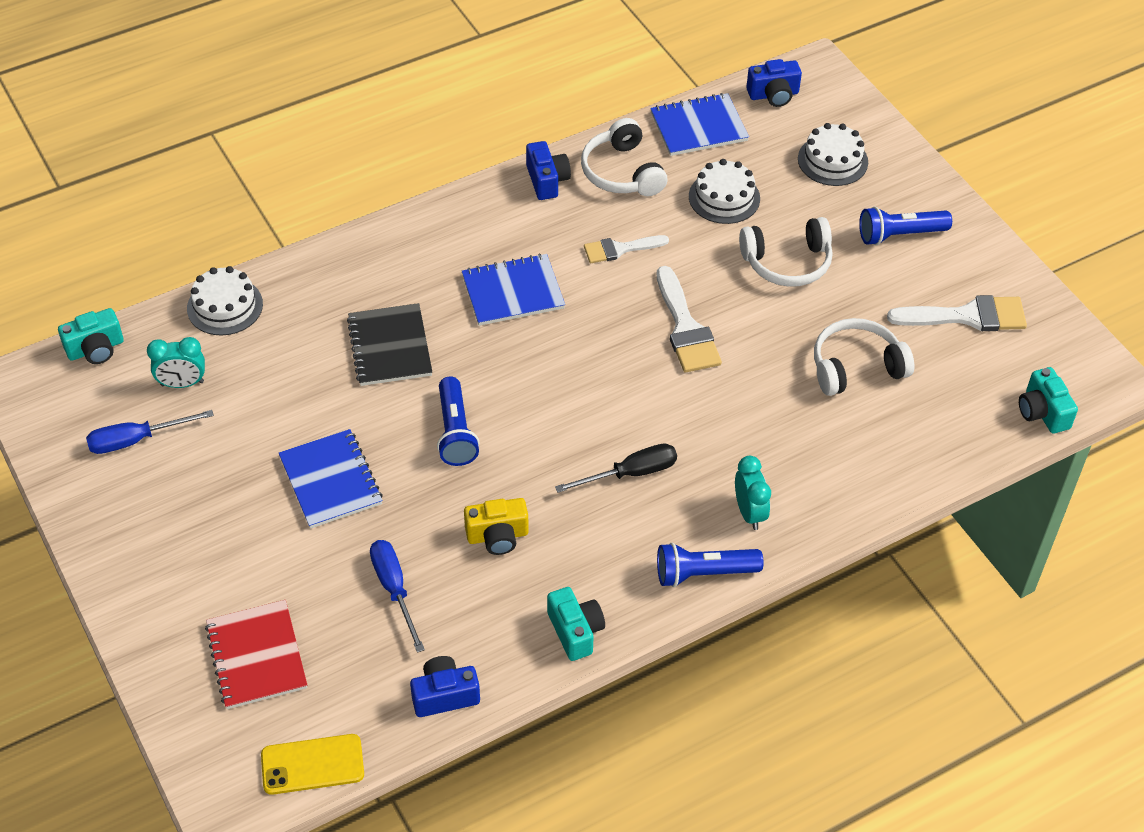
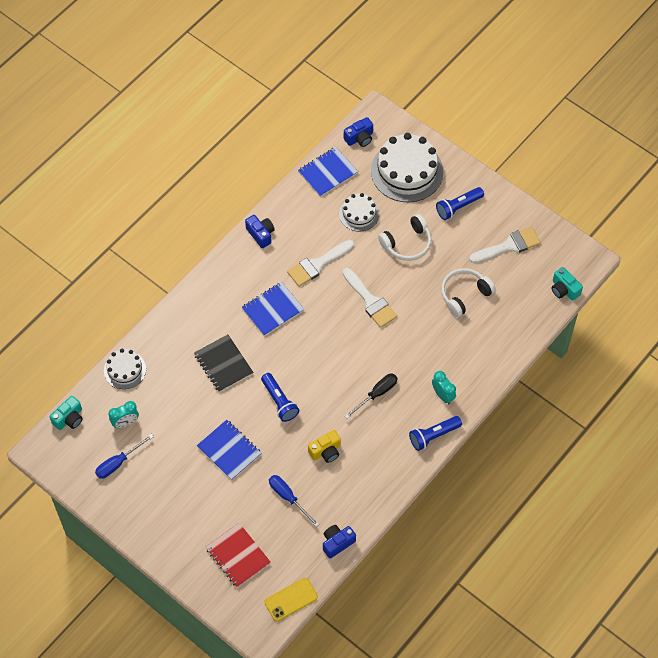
camera: 20 degrees left, 10 degrees up
turquoise camera [547,587,605,661] -> none
white headphones [581,118,668,196] -> none
white brush [584,235,669,263] -> white brush [287,240,354,287], size x1.55
white cake [798,123,868,186] -> white cake [371,133,443,202], size x1.82

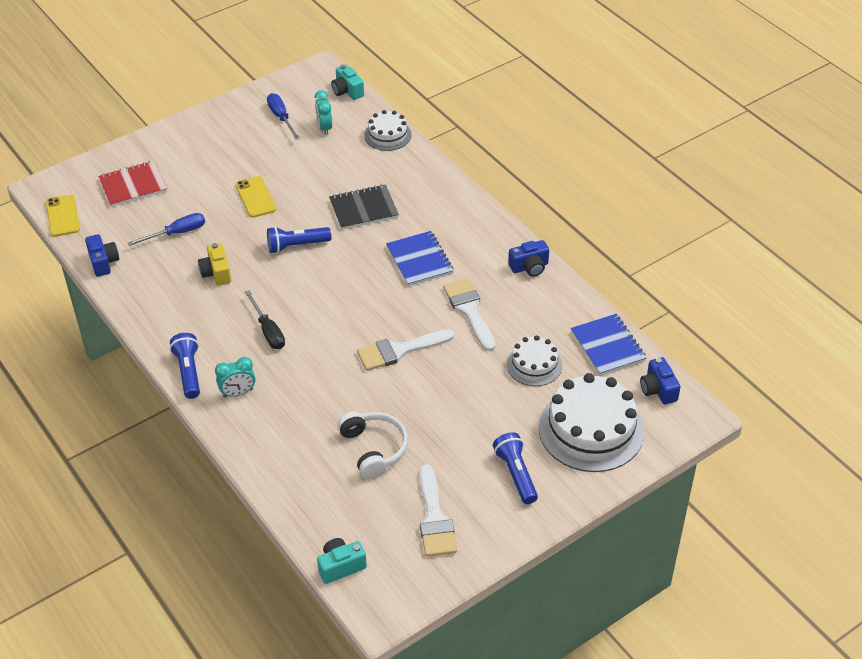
camera: 105 degrees right, 15 degrees down
blue notebook [197,420,261,480] -> yellow phone [235,176,277,218]
white headphones [378,214,432,261] -> none

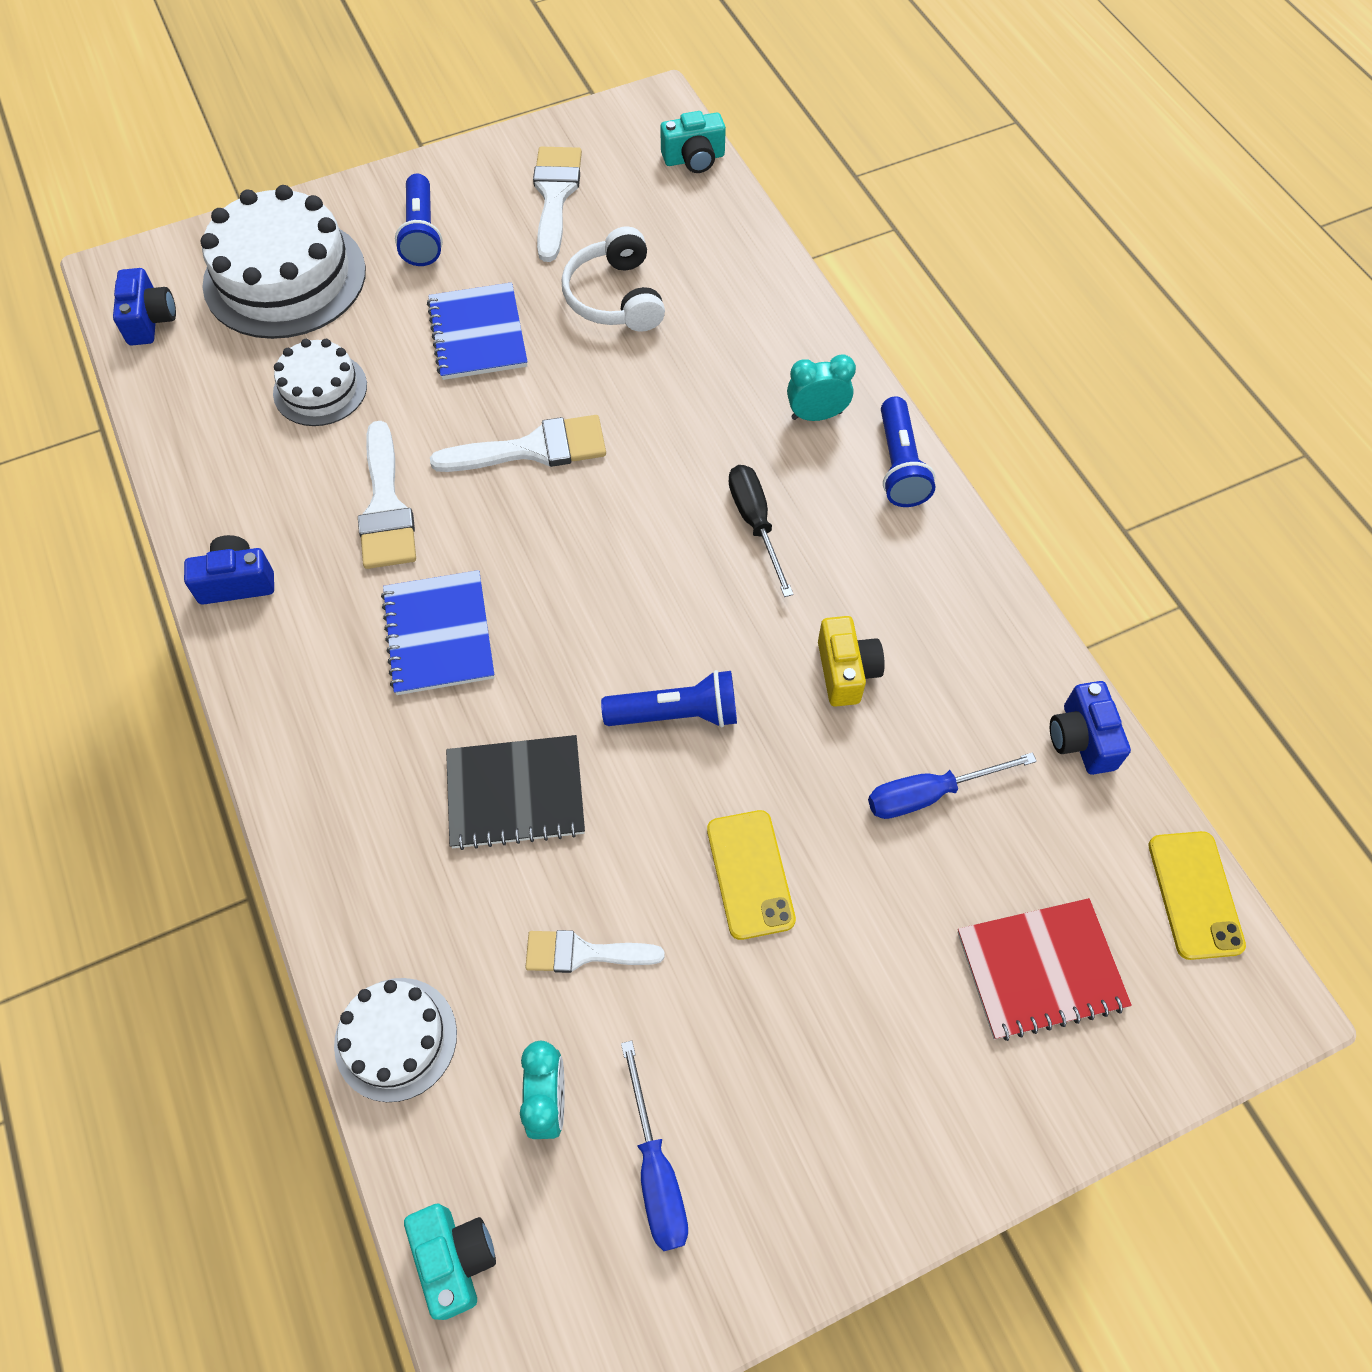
camera: 170 degrees left, 15 degrees up
blue notebook [571,314,647,375] -> blue notebook moved to [427,282,527,380]
none -> white brush [525,930,665,973]

